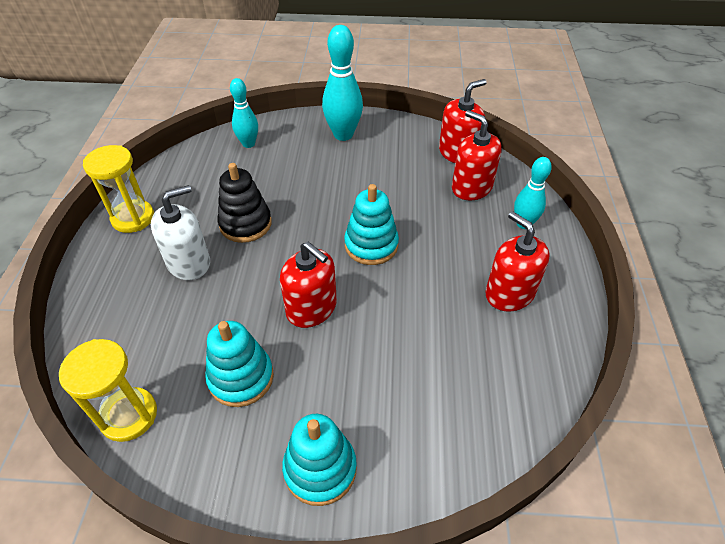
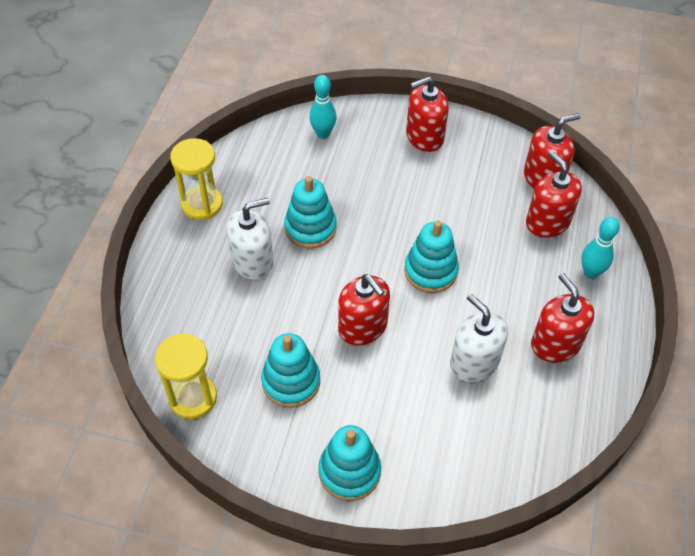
camera: 10 degrees right, 5 degrees up
black stacking toy [217,163,272,243] -> turquoise stacking toy [284,176,337,249]
turquoise bowling pin [322,25,363,141] -> red soap dispenser [406,76,449,152]
none -> white soap dispenser [450,294,508,382]

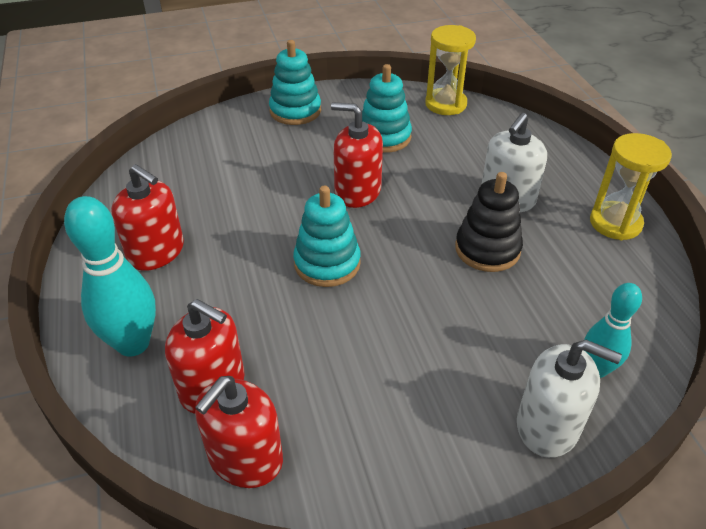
camera: 150 degrees right, 10 degrees down
turquoise stacking toy [284,176,337,249] -> black stacking toy [455,172,523,272]
red soap dispenser [406,76,449,152] -> none
white soap dispenser [450,294,508,382] -> white soap dispenser moved to [517,340,622,458]
turquoise bowling pin [581,217,620,279] -> turquoise bowling pin [64,196,156,357], size x1.58

